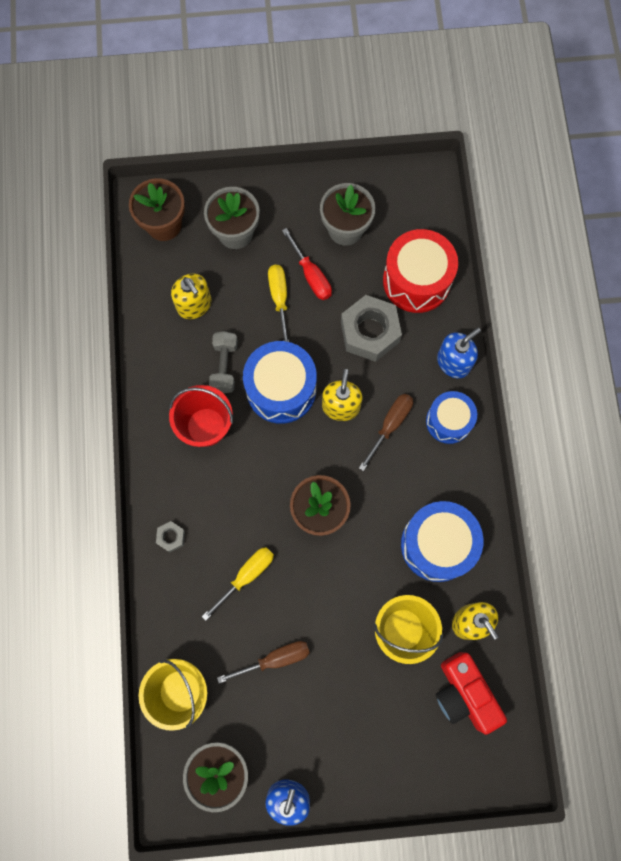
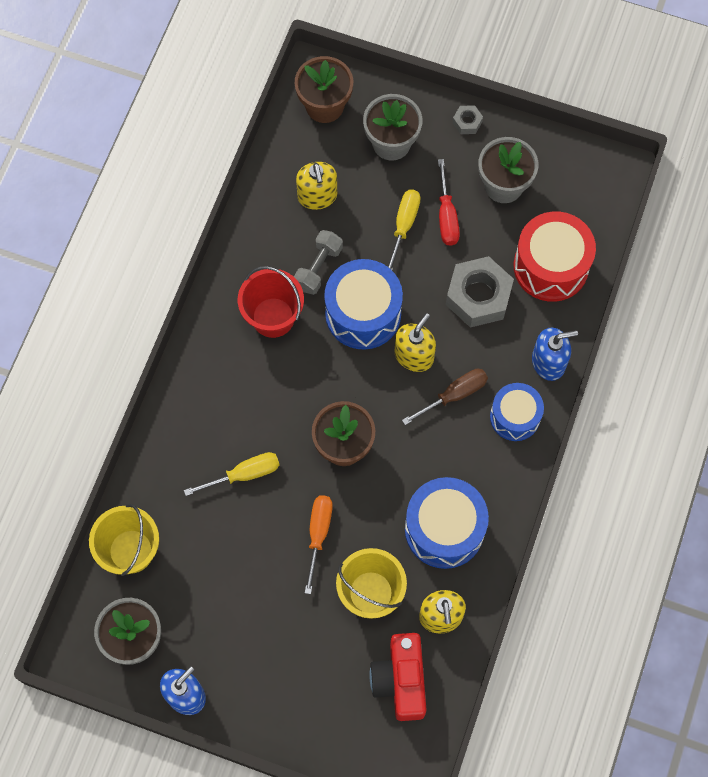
camera: 25 degrees right, 5 degrees down
grey nut [156,521,185,552] -> grey nut moved to [452,105,483,134]
brown screwdriver [217,641,310,683] -> none
none -> orange screwdriver [305,495,333,594]

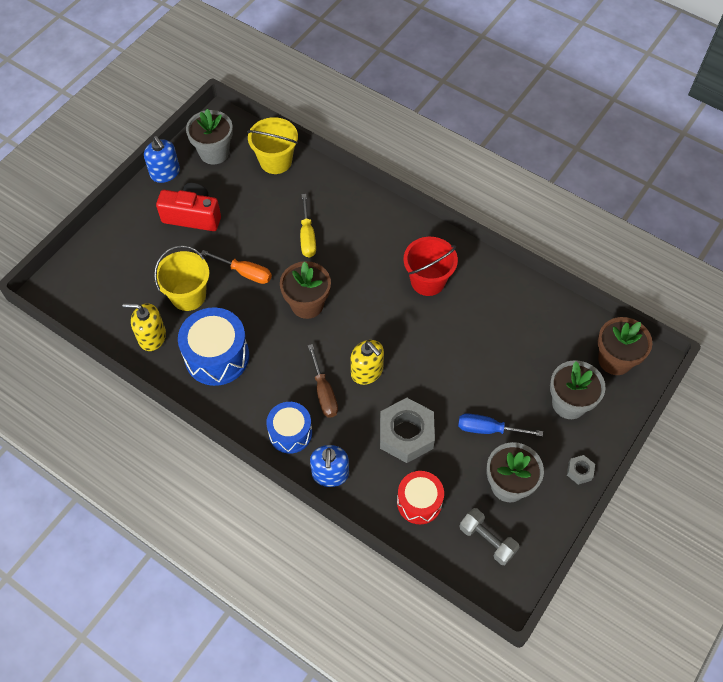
camera: 105 degrees right, 10 degrees down
grey dumbbell [294,230,343,295] -> grey dumbbell moved to [459,508,519,565]
yellow soap dispenser [296,162,337,210] -> none
blue drum [324,259,403,349] -> none
red camera [369,633,427,721] -> red camera moved to [156,183,221,231]
yellow screwdriver [387,190,421,270] -> none
red screwdriver [438,159,460,246] -> blue screwdriver [458,413,543,436]
red drum [514,211,596,302] -> red drum [397,471,444,524], size x0.65

